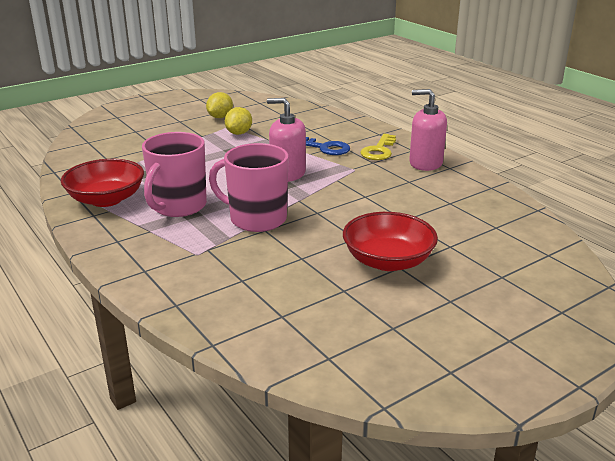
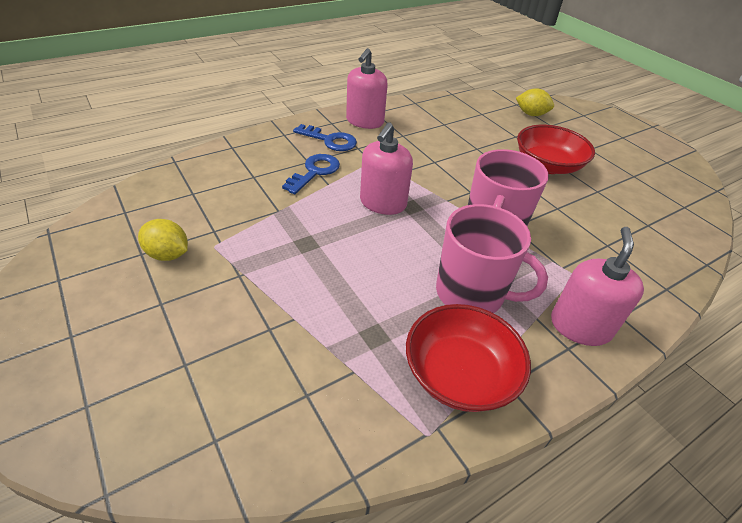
camera: 90 degrees left, 15 degrees up
yellow lemon [225,107,252,135] -> yellow lemon moved to [516,88,554,116]
yellow key [361,134,396,160] -> blue key [293,124,357,151]
none -> pink soap dispenser [551,227,644,346]

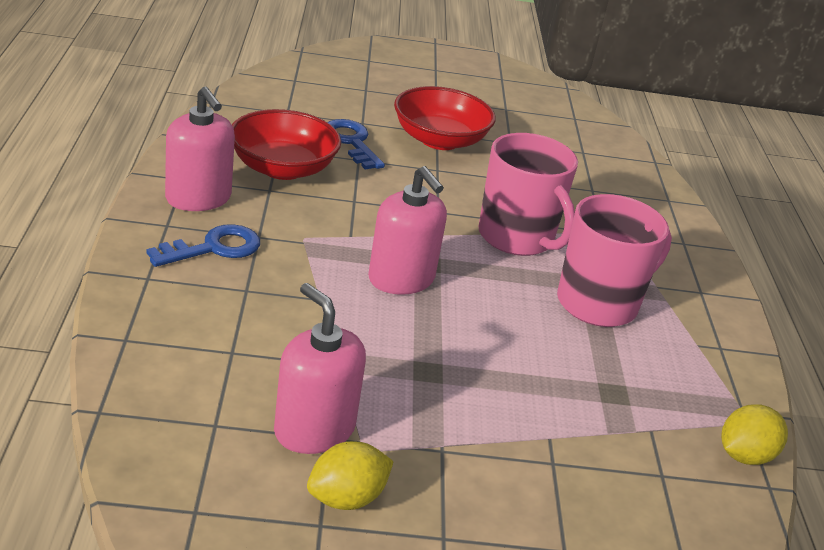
camera: 60 degrees left, 10 degrees down
blue key [282,154,340,194] -> blue key moved to [327,119,385,169]
red bowl [406,304,531,412] -> red bowl moved to [232,109,341,180]
yellow lemon [516,88,554,116] -> yellow lemon moved to [721,404,788,465]
pink soap dispenser [551,227,644,346] -> pink soap dispenser moved to [274,283,366,454]

